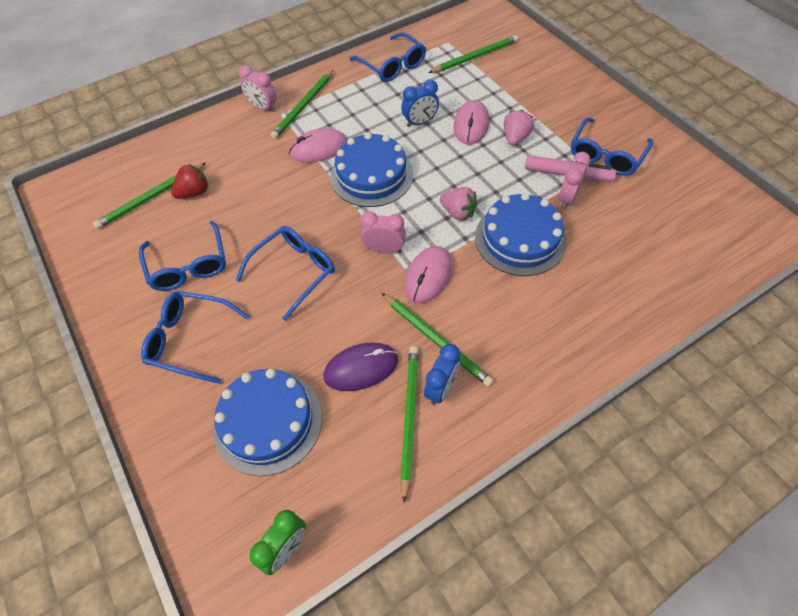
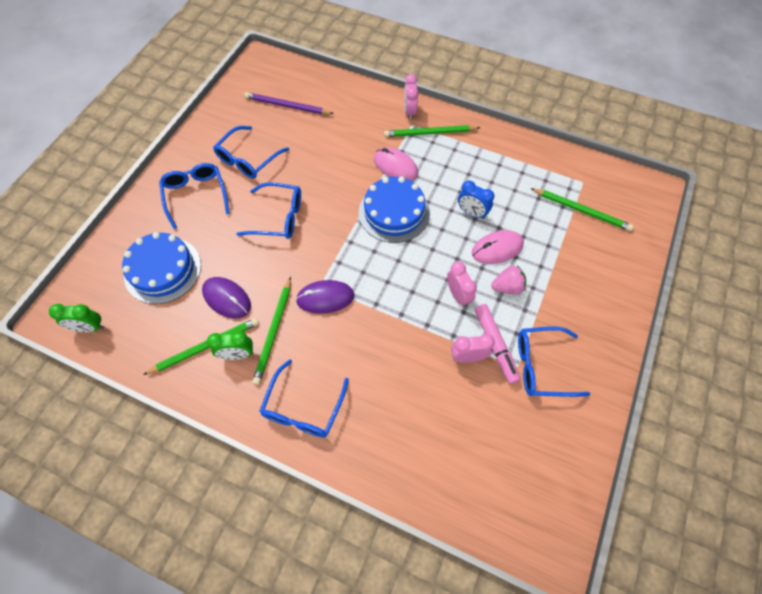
camera: 55 degrees right, 5 degrees up
green pencil [93,163,206,229] -> purple pencil [244,92,334,114]
red strawberry [171,164,209,199] -> none
blue glasses [349,32,426,82] -> blue glasses moved to [259,359,349,438]
pink clock [360,211,406,254] -> pink clock moved to [447,262,477,307]
pink mouse [404,246,452,303] -> purple mouse [296,280,354,314]
blue clock [424,344,460,405] -> green clock [207,331,253,360]
pink strawberry [440,187,478,221] -> none
blue cake [475,193,567,276] -> none

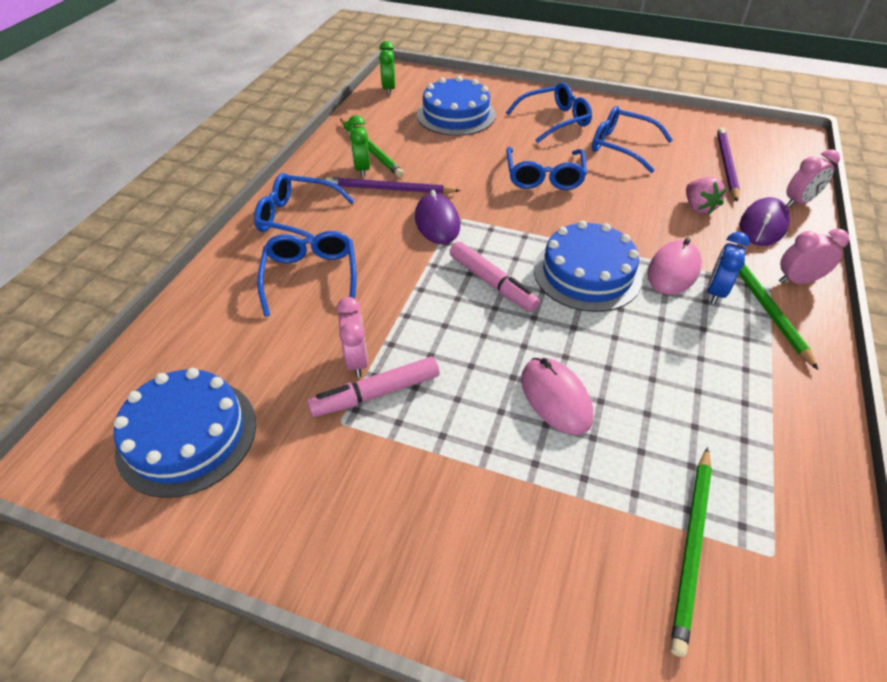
camera: 85 degrees right, 15 degrees down
purple mouse [202,277,251,318] -> purple mouse moved to [740,197,790,246]
green pencil [252,277,291,385] -> purple pencil [326,177,461,194]
pink clock [447,262,477,307] -> pink clock moved to [786,149,840,207]
blue clock [458,180,494,219] -> blue clock moved to [707,232,750,304]
pink strawberry [491,265,526,294] -> pink strawberry moved to [686,177,727,214]
blue glasses [518,327,590,397] -> blue glasses moved to [257,231,356,317]
none -> blue cake [113,368,256,498]
none -> pink marker [450,242,540,312]

